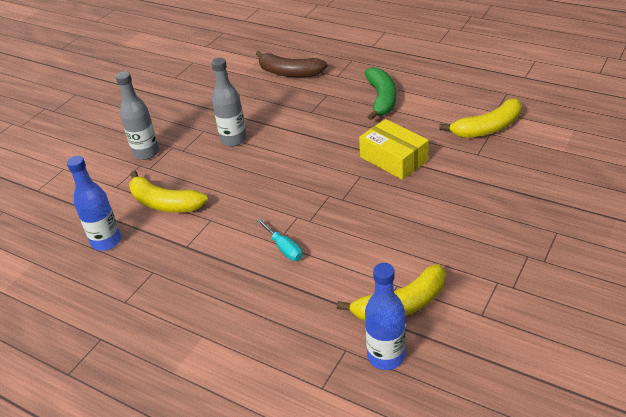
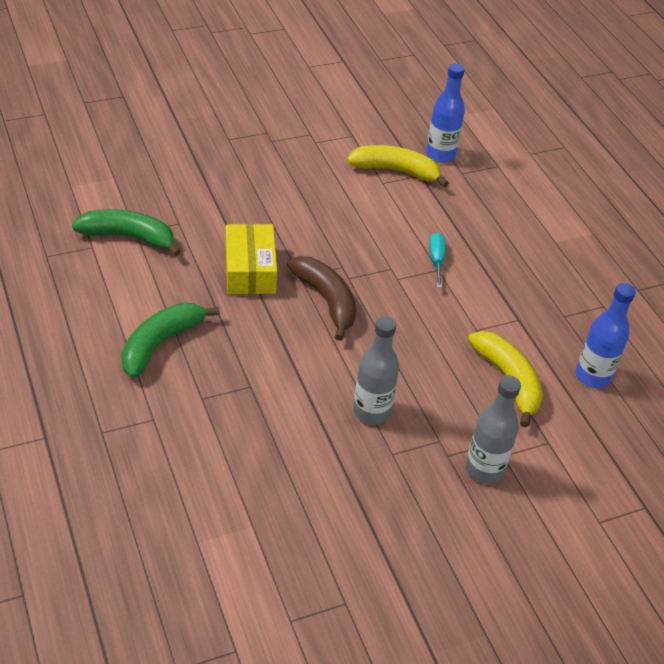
camera: 150 degrees left, 5 degrees up
brown banana [256,51,328,77] -> brown banana moved to [287,256,356,341]
yellow banana [439,99,521,138] -> green banana [72,209,181,256]

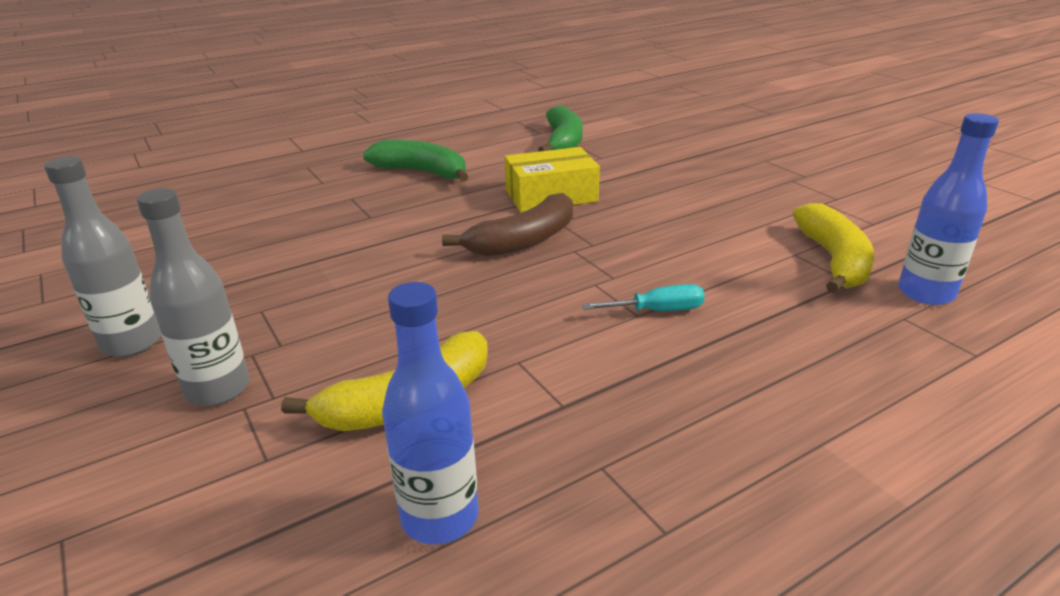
camera: 85 degrees right, 15 degrees down
grey bottle [353,316,399,425] -> grey bottle moved to [44,156,161,357]

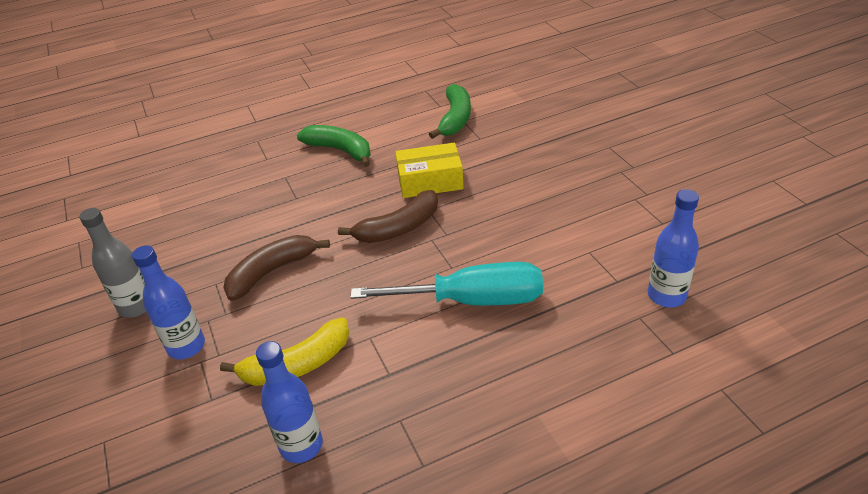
camera: 10 degrees right, 10 degrees up
grey bottle [137,188,250,406] -> blue bottle [132,245,205,359]
turquoise screwdriver [582,284,705,311] -> turquoise screwdriver [350,262,543,306], size x2.27
yellow banana [793,203,874,293] -> none
none -> brown banana [223,235,330,301]

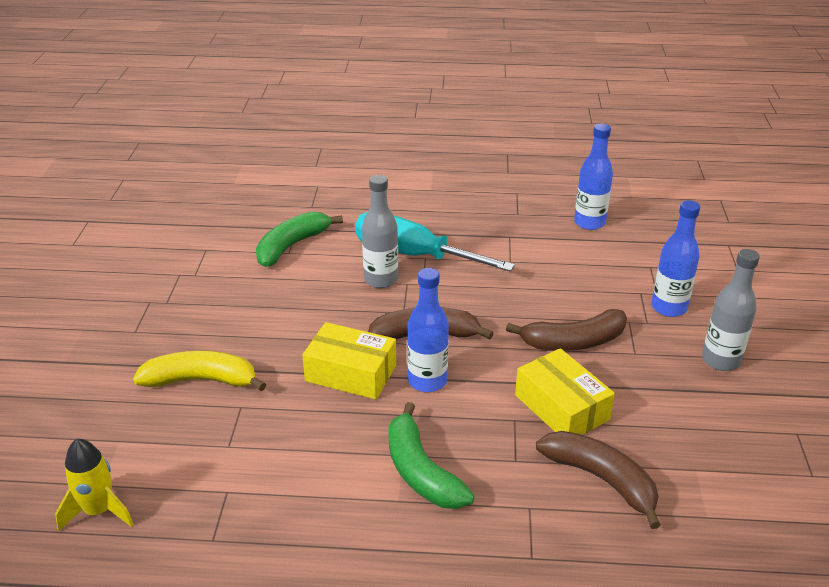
camera: 155 degrees left, 5 degrees down
yellow banana [220,318,349,386] -> yellow banana moved to [133,351,266,391]
green banana [429,84,471,139] -> green banana moved to [256,211,343,267]
blue bottle [648,189,699,307] -> blue bottle moved to [407,268,449,392]
none -> yellow rocket [55,439,133,531]
none -> grey bottle [362,175,398,288]
none -> yellow box [515,348,615,435]
none -> brown banana [536,431,661,529]

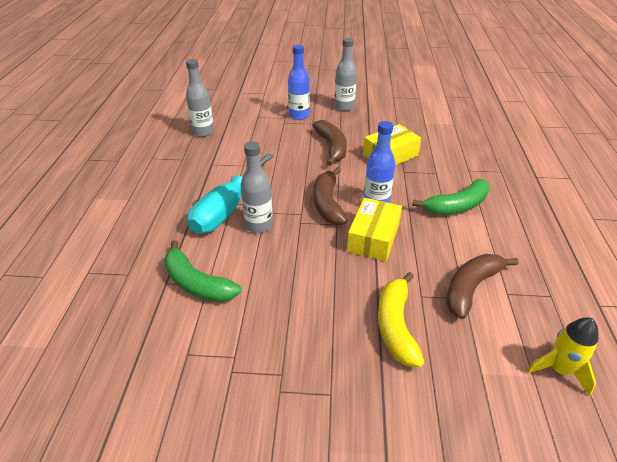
camera: 90 degrees left, 5 degrees up
brown banana [536,431,661,529] -> brown banana moved to [446,254,518,319]
blue bottle [574,124,613,230] -> grey bottle [186,59,214,137]

